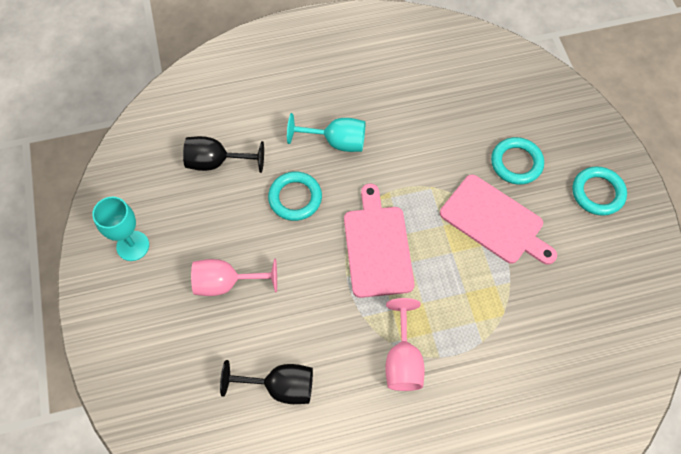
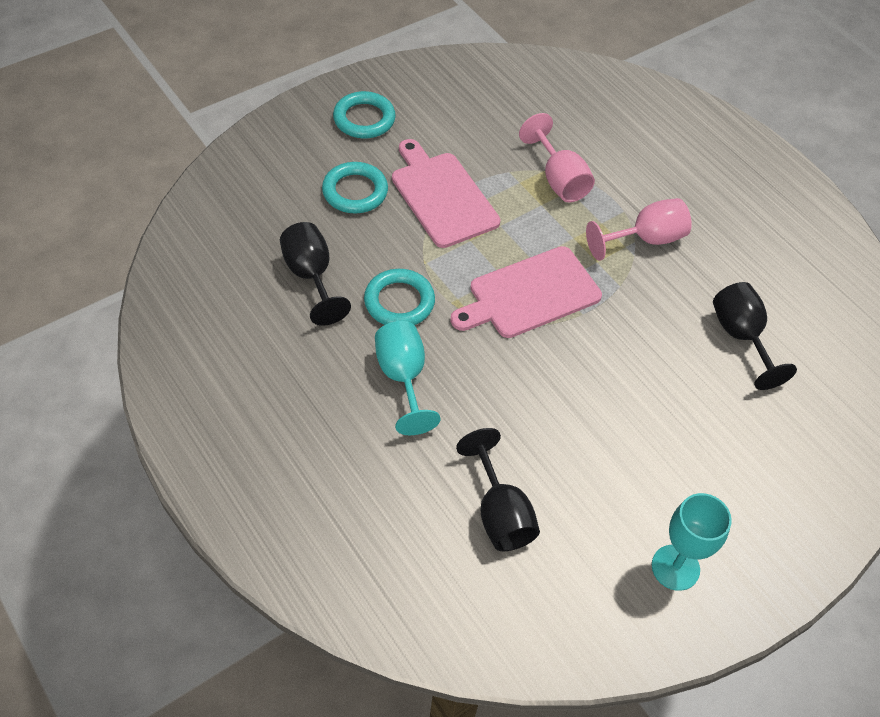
camera: 115 degrees left, 10 degrees down
pink goblet [191,259,277,296] -> pink goblet moved to [519,113,595,203]
turquoise ring [268,172,322,221] -> turquoise ring moved to [364,269,435,325]
pink cutting board [440,175,557,265] -> pink cutting board turned 45 degrees counterclockwise [392,139,501,248]
none -> black goblet [280,222,351,326]

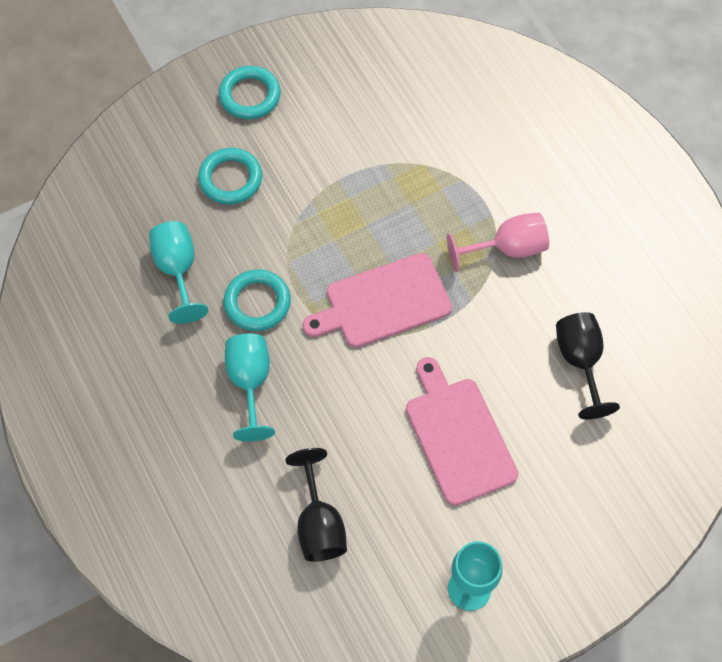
camera: 10 degrees right, 10 degrees up
black goblet [280,222,351,326] -> turquoise goblet [149,221,208,324]
pink cutting board [392,139,501,248] -> pink cutting board moved to [406,357,518,506]
pink goblet [519,113,595,203] -> none

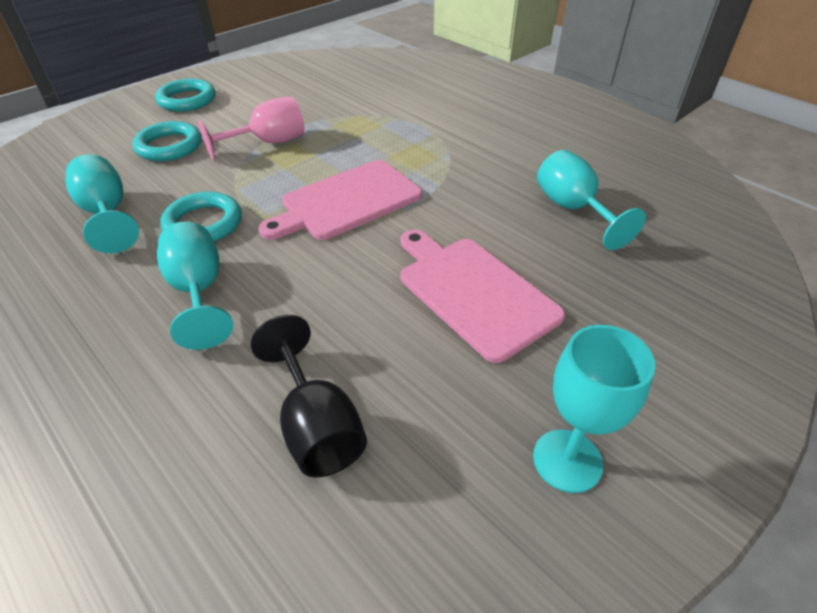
camera: 15 degrees left, 20 degrees down
pink goblet [447,213,549,272] -> pink goblet moved to [198,96,305,160]
black goblet [556,312,620,419] -> turquoise goblet [537,150,646,250]

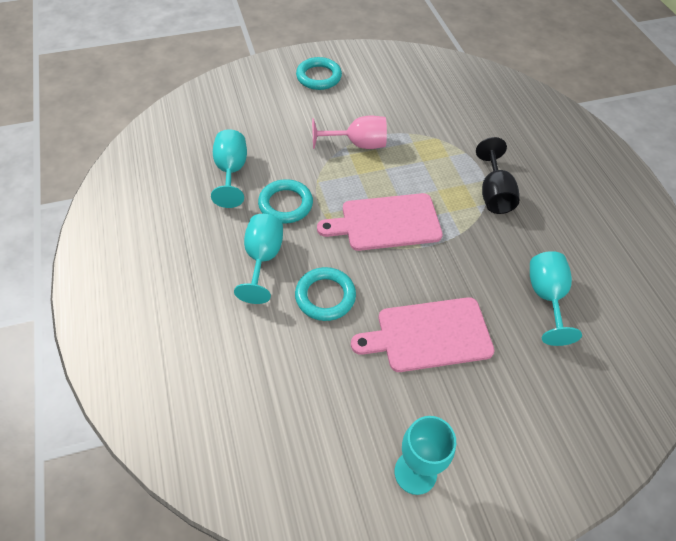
camera: 25 degrees right, 10 degrees up
turquoise ring [133,121,201,161] -> turquoise ring moved to [295,267,356,321]
black goblet [251,315,367,477] -> black goblet moved to [476,137,519,214]
pink cutting board [401,230,565,363] -> pink cutting board turned 90 degrees counterclockwise [351,297,495,372]

